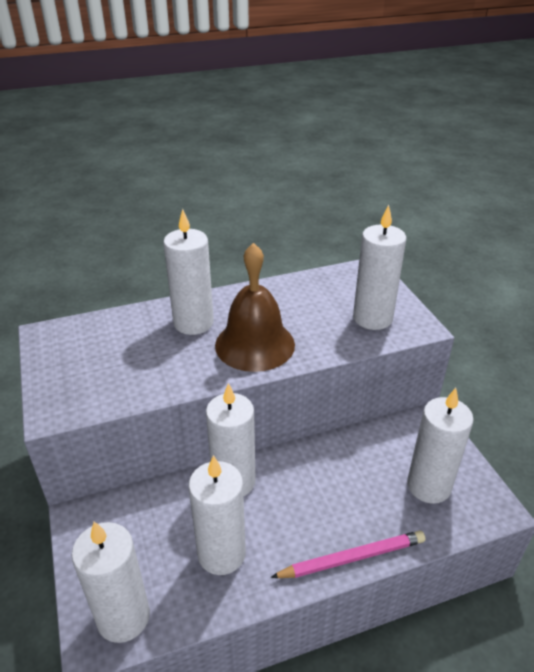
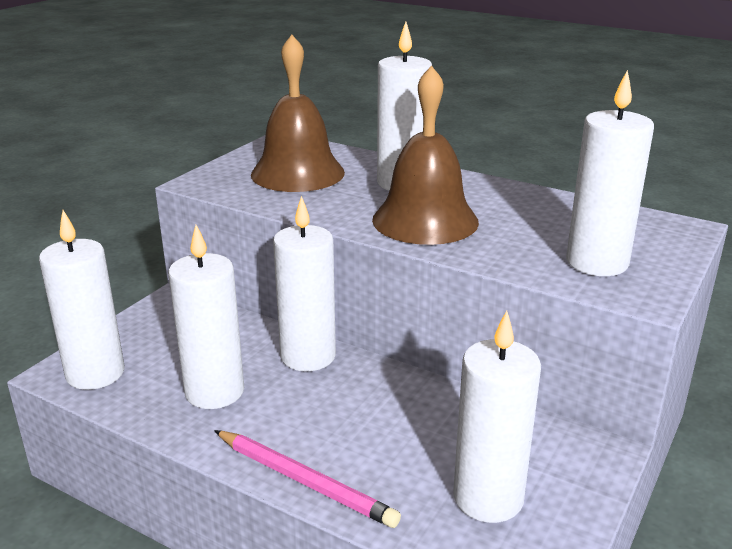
camera: 50 degrees right, 10 degrees down
none -> brown bell [251,35,345,192]

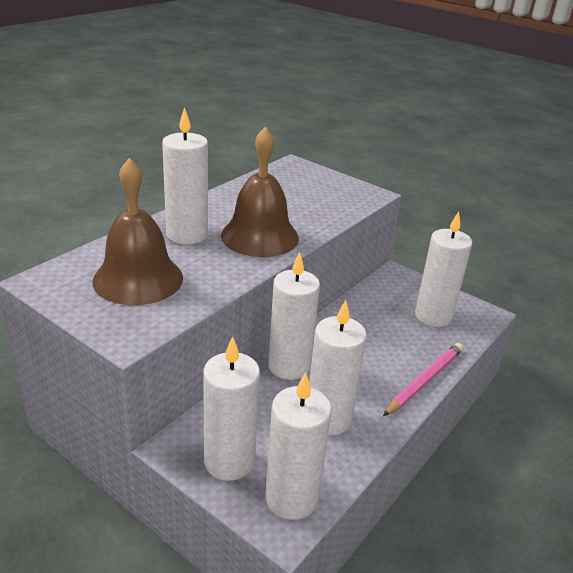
camera: 85 degrees left, 5 degrees up
white candle [566,70,654,276] -> white candle moved to [203,337,260,481]

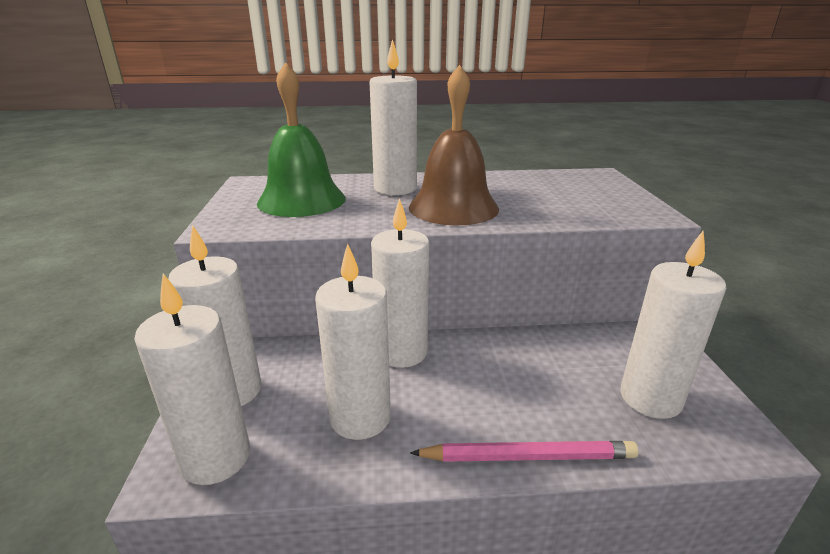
camera: 50 degrees right, 5 degrees down
brown bell [92,158,183,305] -> green bell [257,62,346,217]

